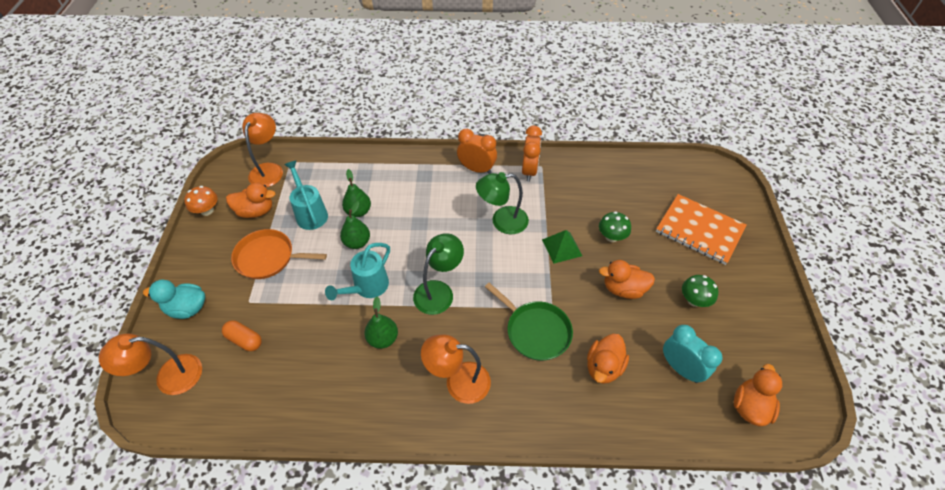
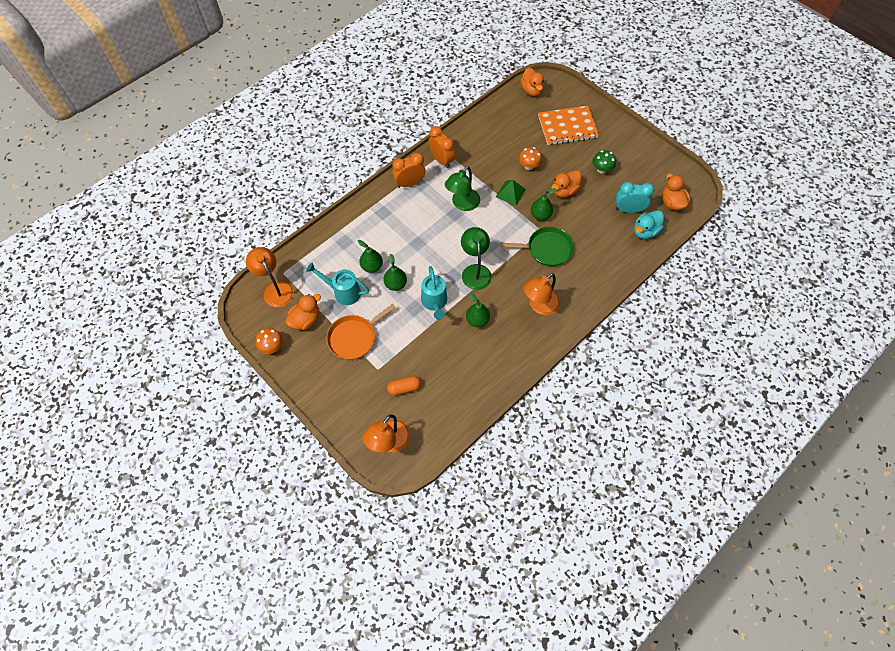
camera: 45 degrees left, 10 degrees up
turquoise duck [143,279,205,319] -> turquoise duck moved to [634,210,664,239]
orange duck [587,334,629,384] -> orange duck moved to [520,67,544,96]
green mushroom [599,211,631,242] -> orange mushroom [519,147,542,170]
none -> green pear [531,188,556,221]

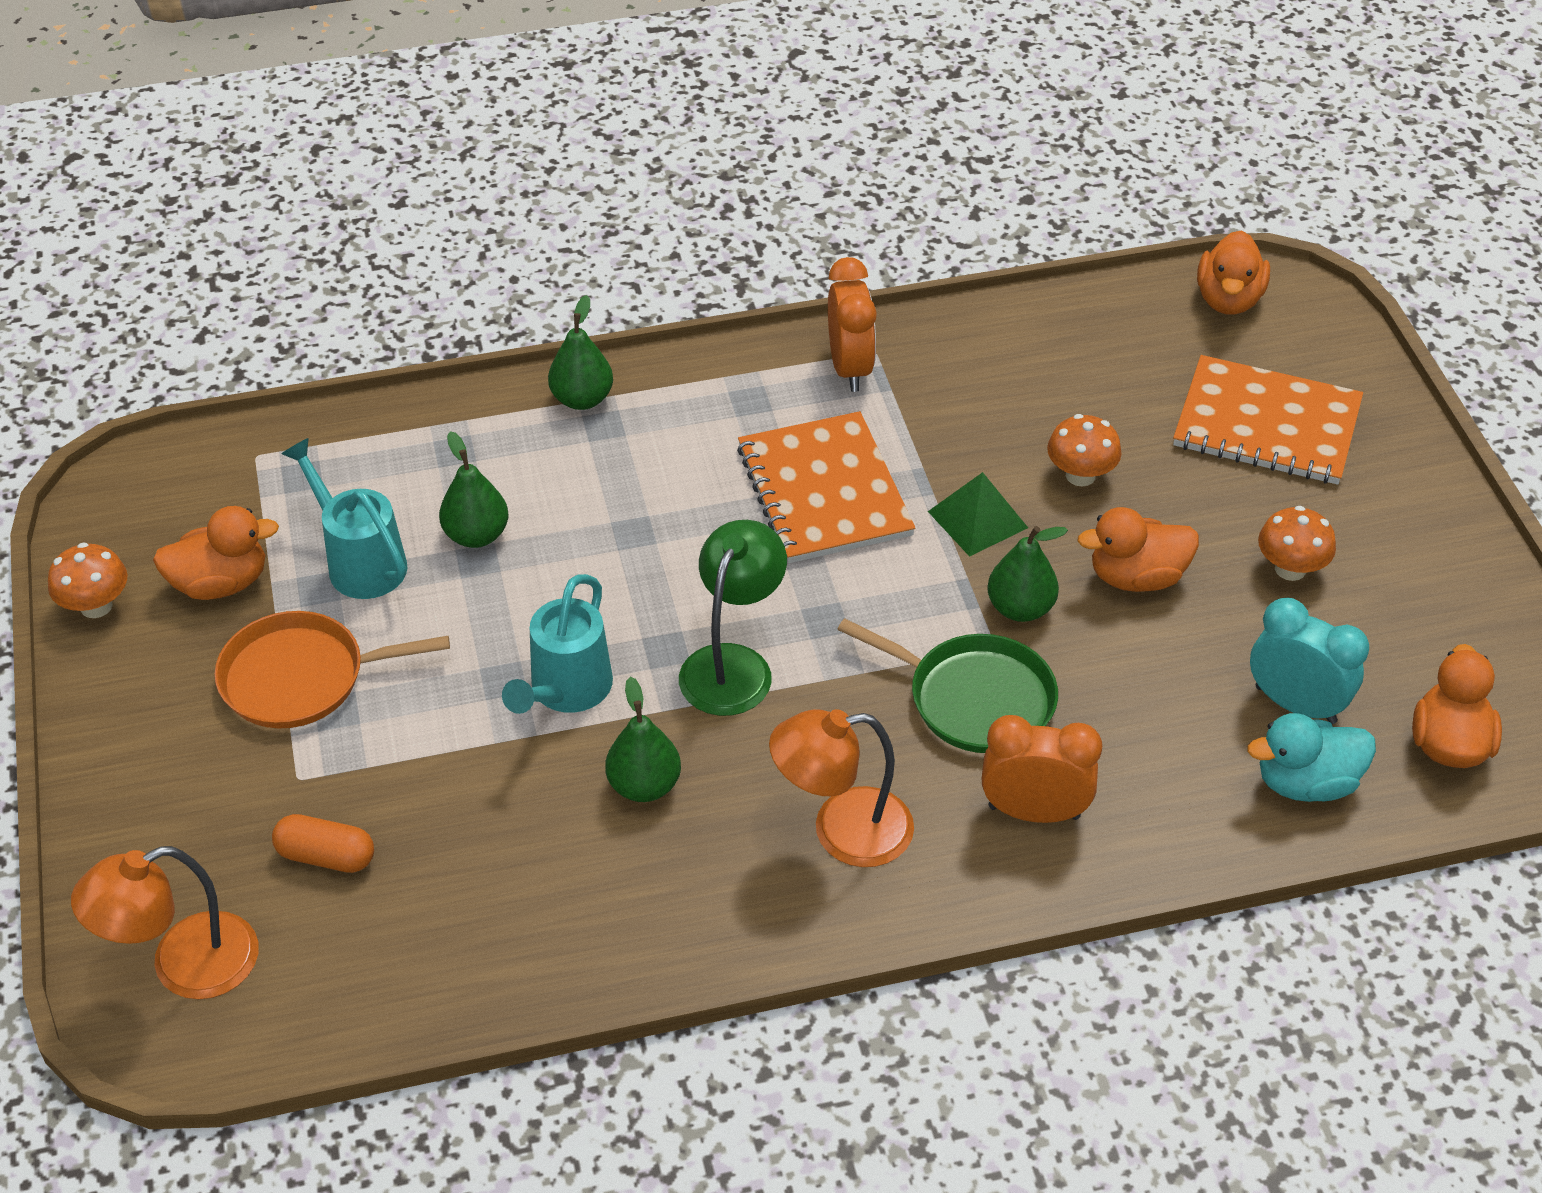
camera: 30 degrees right, 15 degrees down
orange lamp [246,247,294,307] -> none
green pear [383,254,407,291] -> green pear moved to [548,295,613,410]
orange clock [392,153,426,188] -> orange clock moved to [982,715,1102,823]
green lamp [445,166,480,211] -> orange notebook [737,411,915,563]
green mushroom [592,150,616,173] -> orange mushroom [1258,506,1336,581]

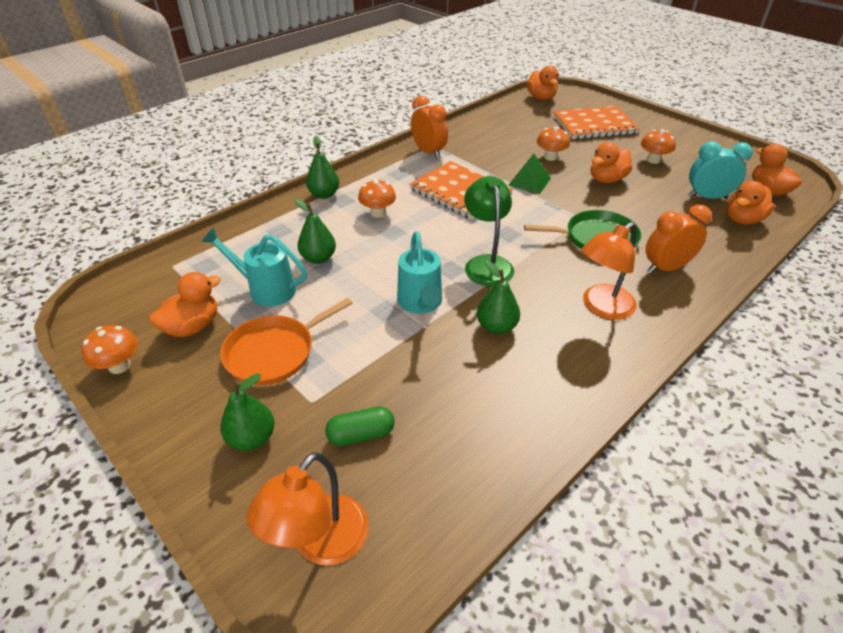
camera: 30 degrees left, 5 degrees down
orange capsule [272,814,374,873] -> green capsule [325,406,395,446]
green pear [987,526,1068,622] -> green pear moved to [220,373,275,451]
turquoise duck [1247,713,1376,802] -> orange duck [727,181,775,225]
none -> orange mushroom [358,179,396,218]

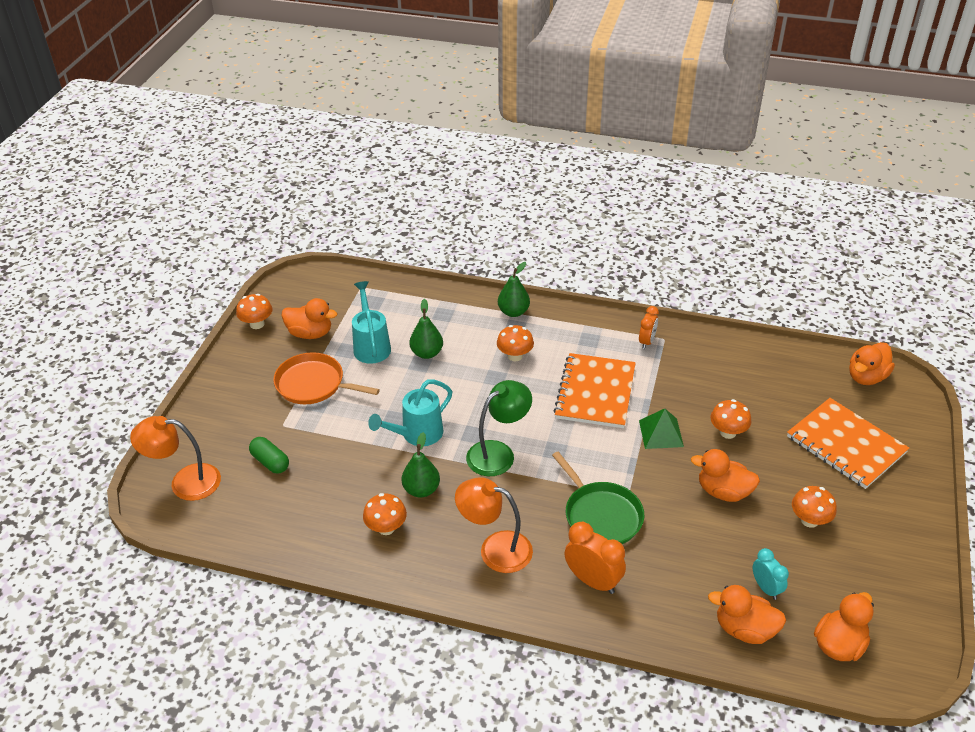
camera: 60 degrees right, 0 degrees up
green pear [220,373,275,451] -> none
orange clock [411,96,448,159] -> orange clock [639,306,659,349], size x0.63
turquoise clock [688,141,753,199] -> turquoise clock [753,548,789,600], size x0.63
none -> orange mushroom [363,493,407,535]

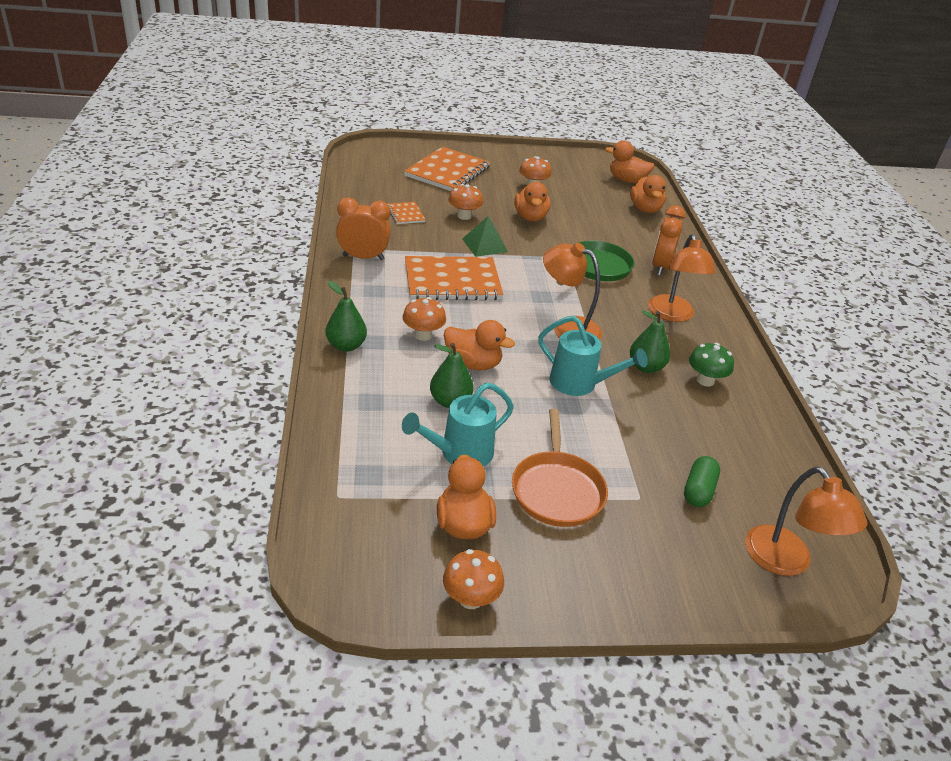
camera: 115 degrees left, 5 degrees down
orange mushroom [363,493,407,535] -> green mushroom [689,343,734,386]
green lamp [466,380,532,476] -> orange lamp [543,243,602,340]
orange clock [639,306,659,349] -> orange clock [336,198,391,260], size x1.58
turquoise clock [753,548,789,600] -> none
orange duck [849,342,895,385] -> orange duck moved to [444,320,515,370]
none -> orange notebook [387,202,426,224]

